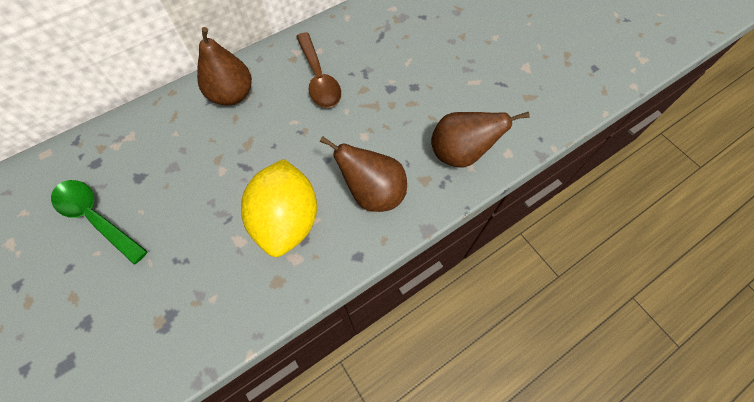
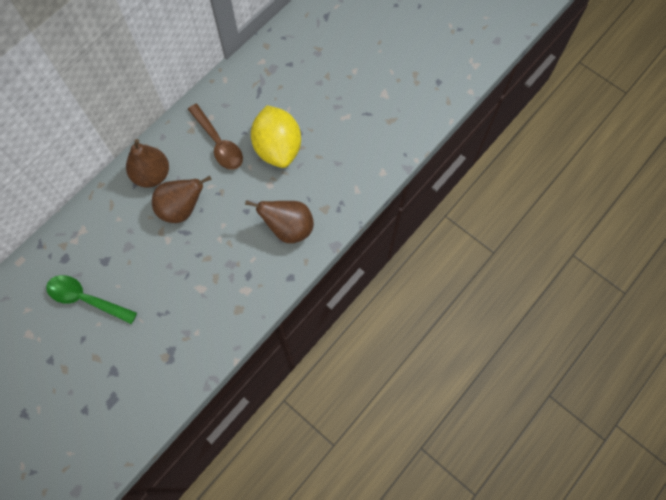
camera: 15 degrees left, 5 degrees up
yellow lemon [241,159,317,257] -> yellow lemon moved to [251,105,301,168]
brown pear [431,112,530,167] -> brown pear moved to [152,176,212,223]

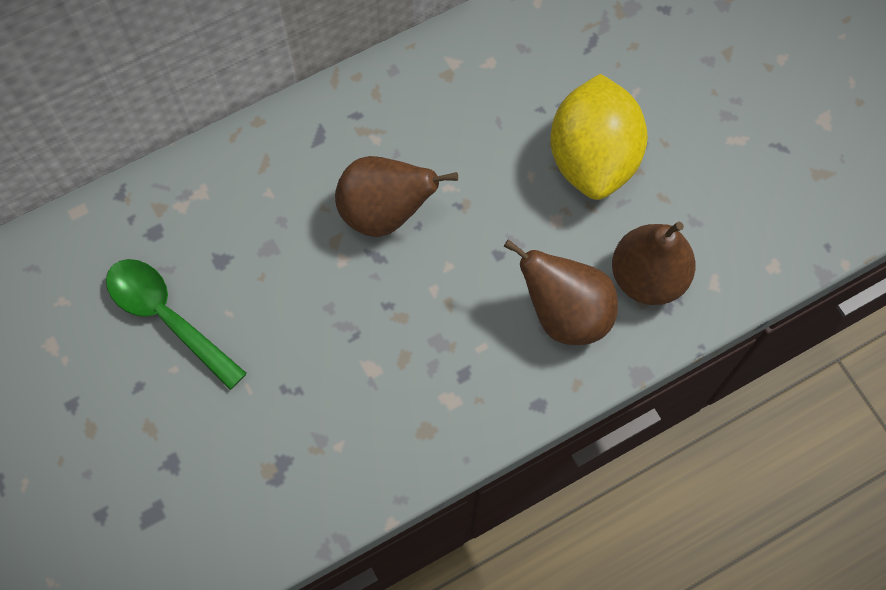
camera: 20 degrees right, 0 degrees up
brown pear [126,139,169,188] -> brown pear moved to [612,222,696,305]
brown spoon [188,104,243,170] -> none

